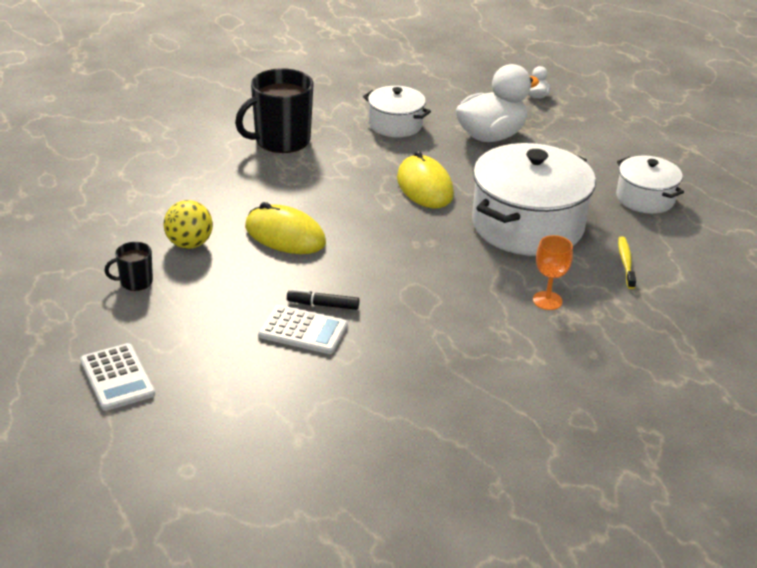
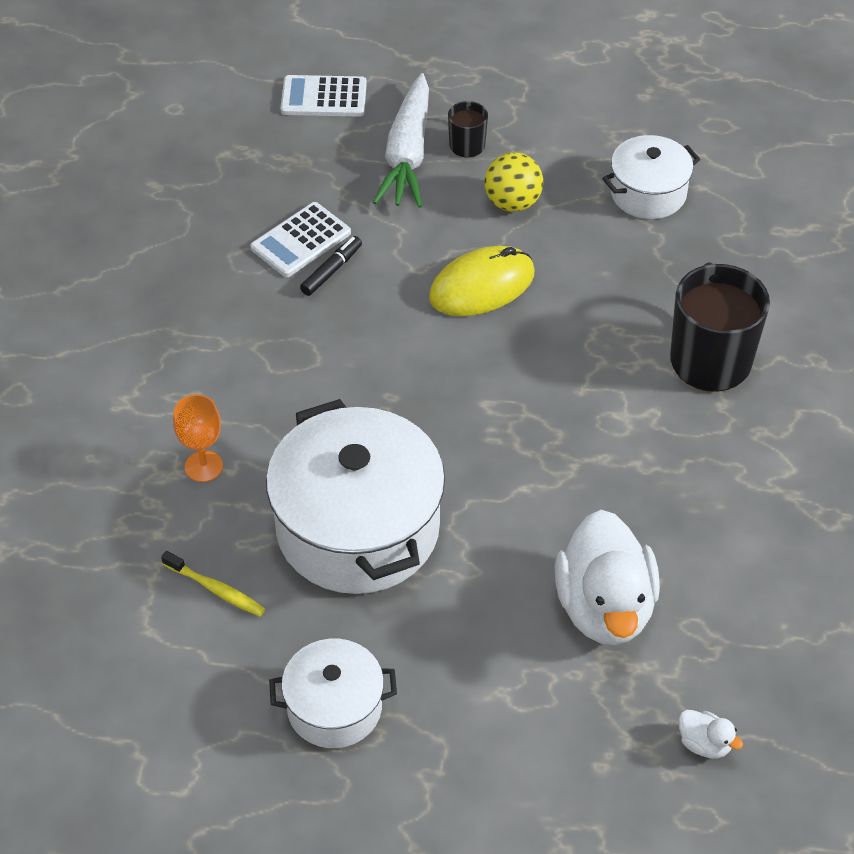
camera: 120 degrees right, 15 degrees up
white pot [363,86,431,137] -> white pot moved to [602,135,700,219]
yellow mouse [397,151,454,208] -> none
none -> white carrot [373,73,429,208]

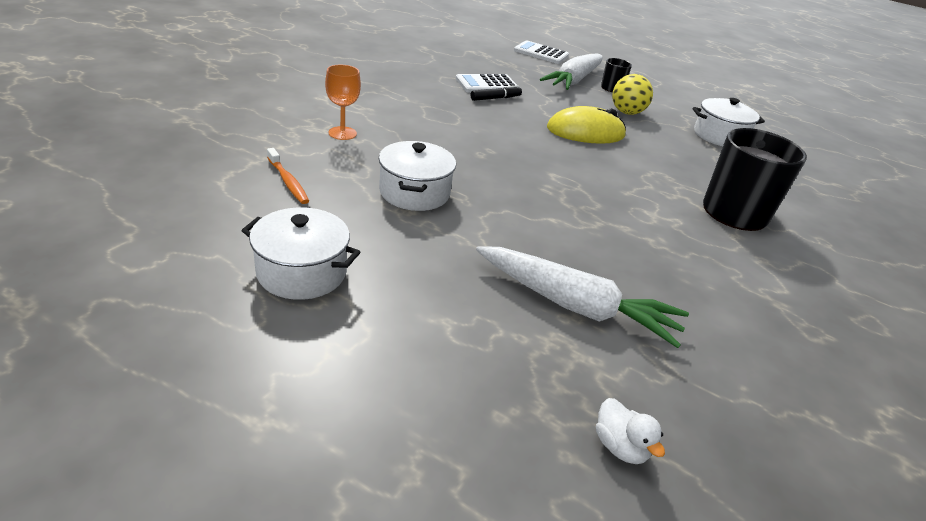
camera: 20 degrees right, 15 degrees down
yellow toothbrush [161,551,265,617] -> orange toothbrush [267,148,309,204]
white pot [266,399,445,594] -> white pot [379,141,456,211], size x0.54
white duck [555,510,660,645] -> white carrot [476,246,689,348]

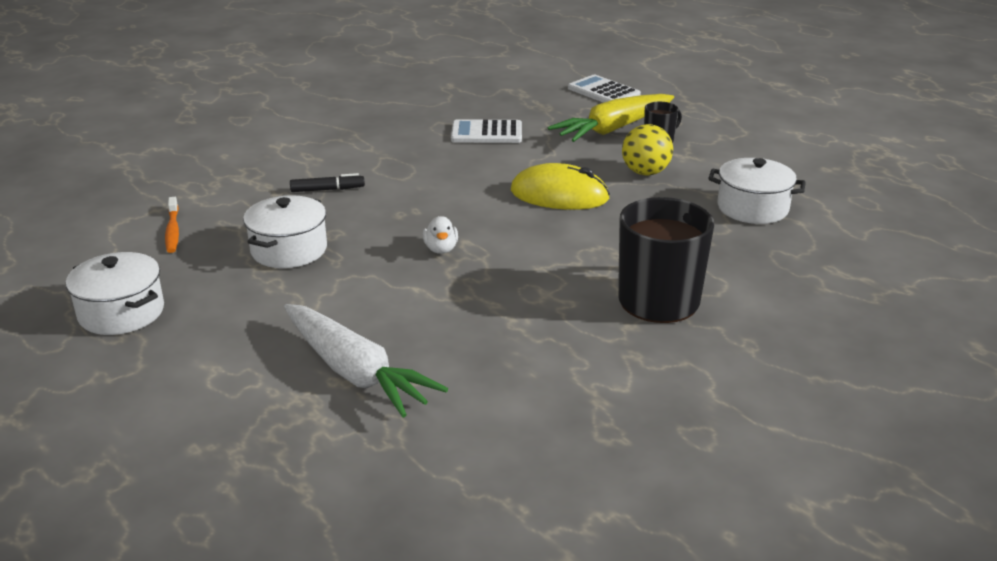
camera: 25 degrees right, 5 degrees down
orange goblet [325,65,361,140] -> none
black marker [471,85,522,101] -> black marker moved to [290,173,365,192]
white carrot [540,53,603,90] -> yellow carrot [548,94,674,142]
white duck [596,398,665,464] -> white duck moved to [423,216,458,254]

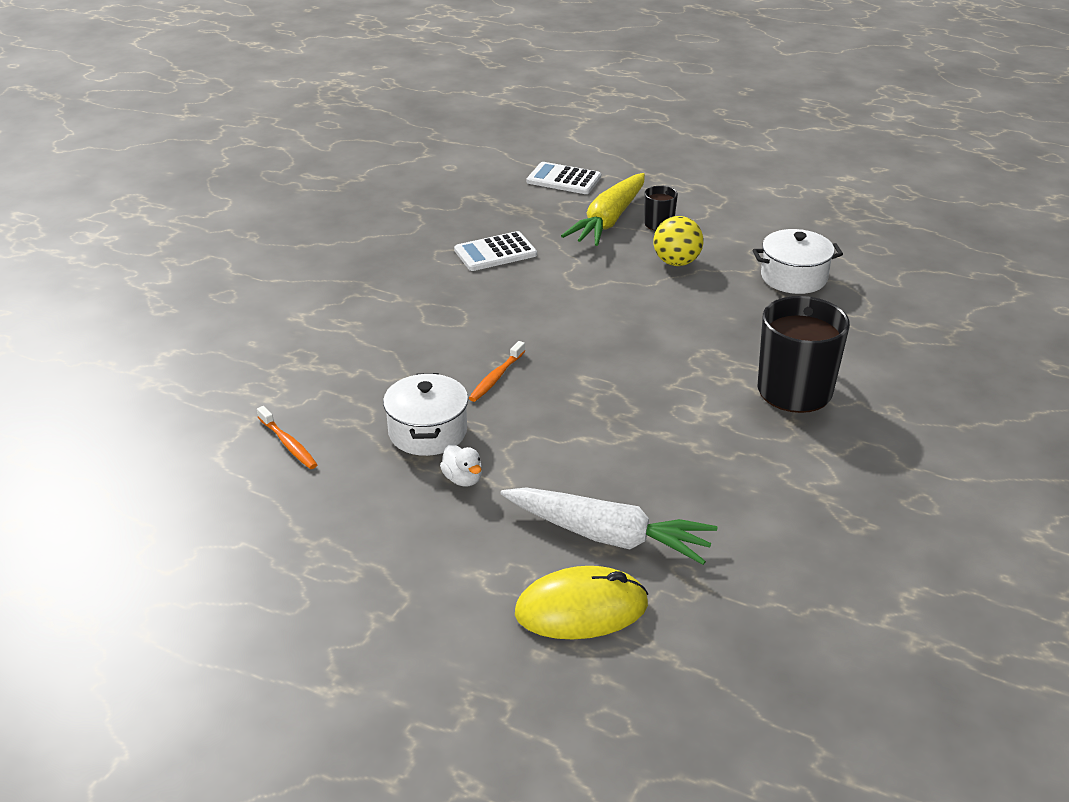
camera: 25 degrees left, 5 degrees up
white pot [66,252,164,335] -> none
black marker [290,173,365,192] -> none
white duck [423,216,458,254] -> white duck moved to [440,444,482,486]
yellow mouse [511,163,610,210] -> yellow mouse moved to [515,566,648,639]
none -> orange toothbrush [469,341,525,402]

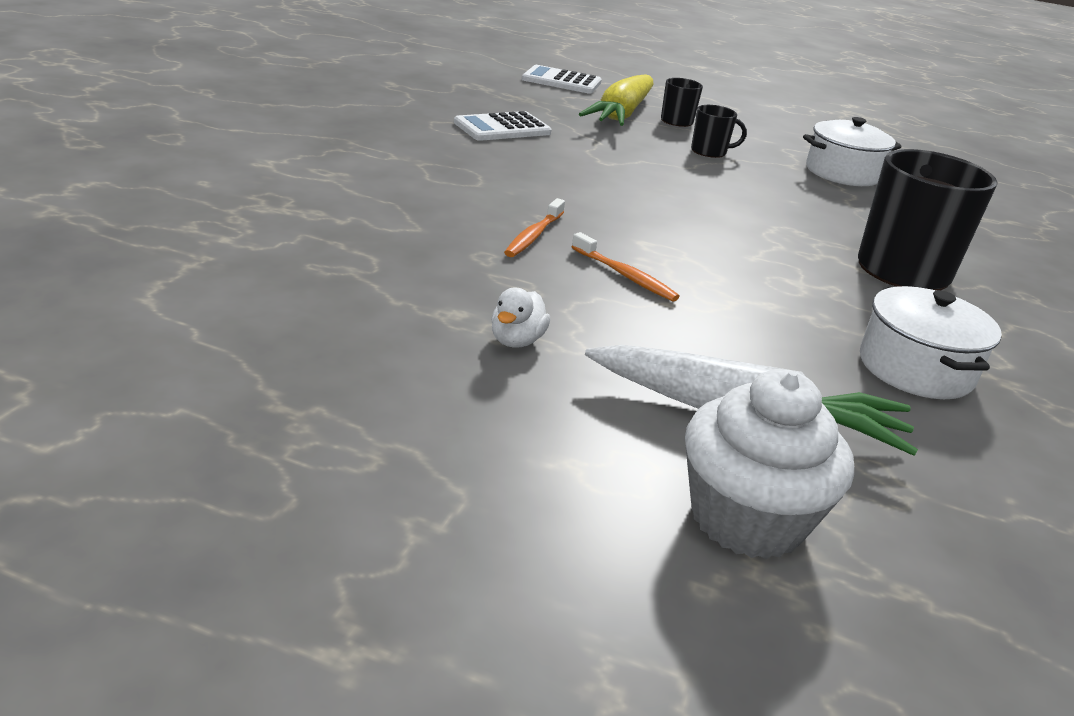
camera: 10 degrees left, 5 degrees down
orange toothbrush [257,406,318,469] -> orange toothbrush moved to [571,232,680,302]
white pot [383,373,468,456] -> white pot moved to [860,286,1002,399]
white duck [440,444,482,486] -> white duck turned 60 degrees clockwise [491,287,550,347]
yellow mouse [515,566,648,639] -> white cupcake [685,369,854,559]
yellow ball [653,216,703,266] -> black mug [691,105,747,158]

